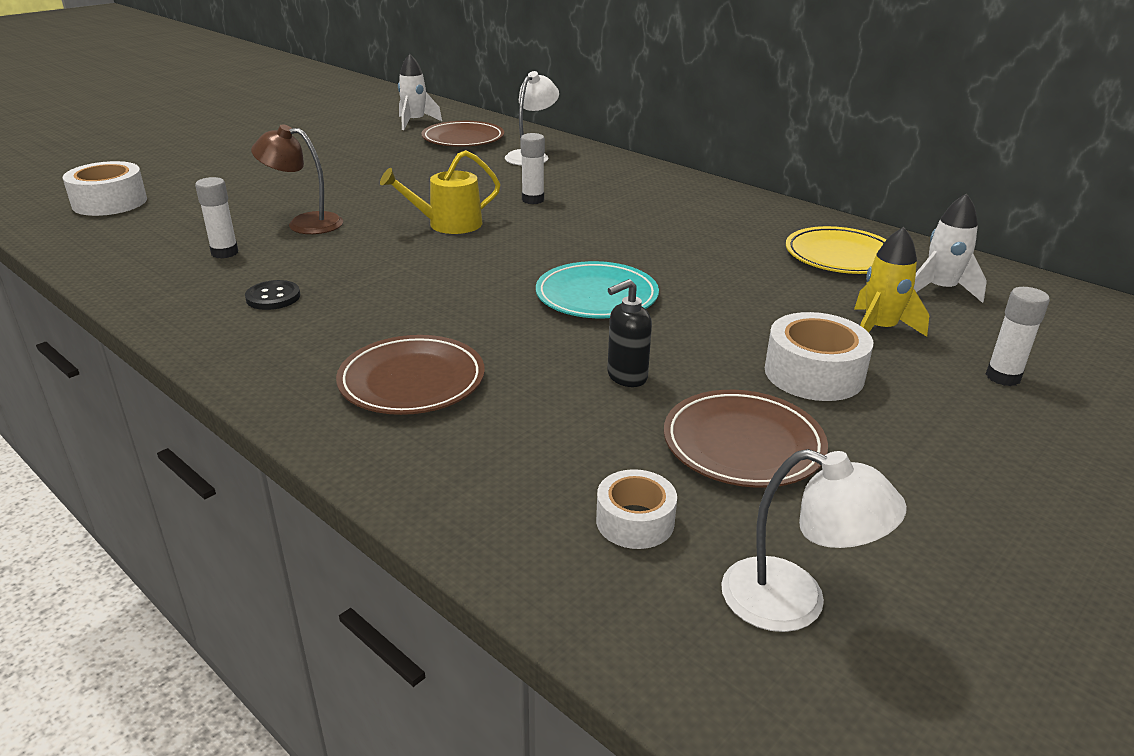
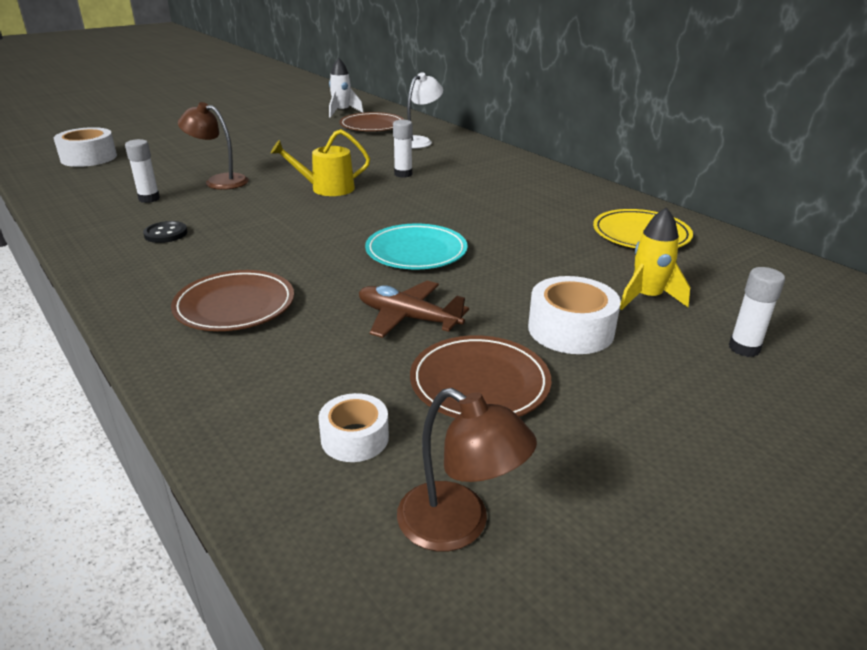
camera: 10 degrees right, 0 degrees up
black soap dispenser [607,279,652,387] -> brown plane [359,281,469,338]
white lamp [721,449,907,632] -> brown lamp [397,388,537,551]
white rocket [914,193,987,303] -> none

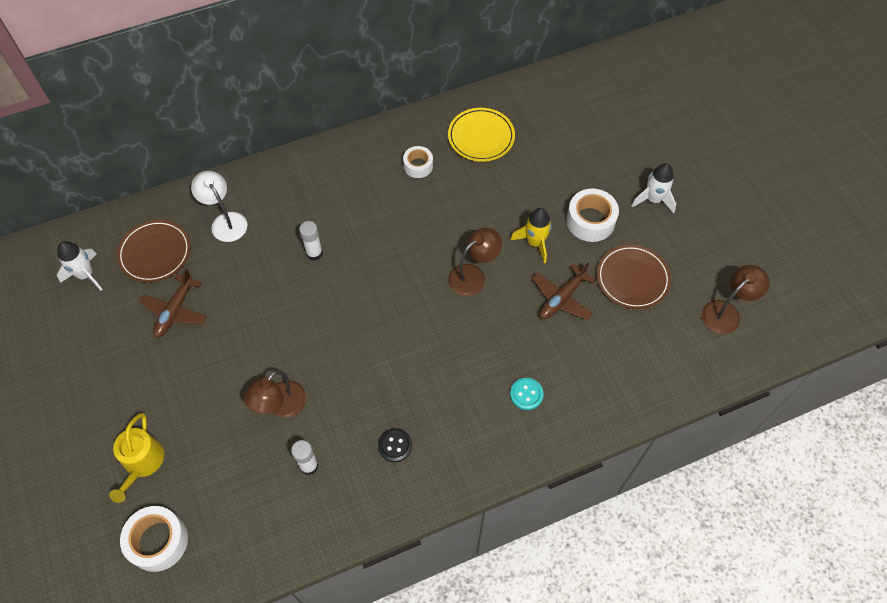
camera: 75 degrees left, 30 degrees up
brown plate [171,270,294,331] -> turquoise button [510,378,544,410]
yellow watering can [271,129,370,196] -> yellow watering can moved to [109,413,164,503]
white tape [318,393,389,462] -> white tape moved to [403,146,433,178]
turquoise plate [365,224,468,269] -> brown lamp [448,228,502,296]
yellow rocket [620,207,690,310] -> yellow rocket moved to [510,208,552,263]
white glue stick [729,267,785,357] -> none
none -> brown plane [139,268,207,338]
none -> white rocket [632,163,676,213]

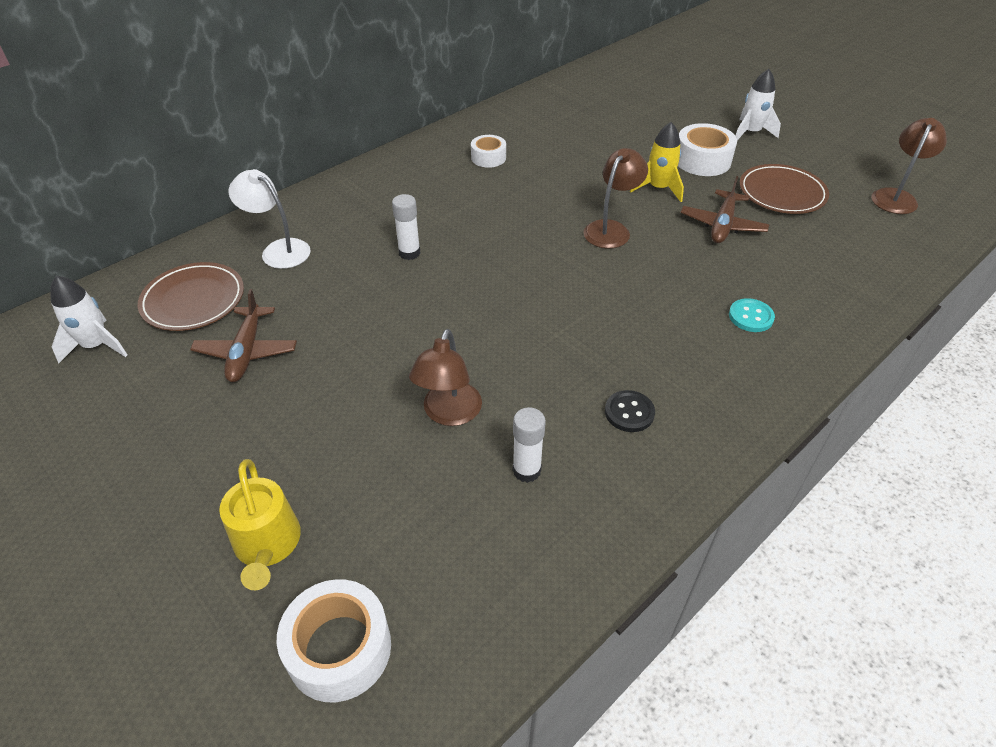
camera: 20 degrees left, 15 degrees down
yellow plate [448,108,515,162] -> none

